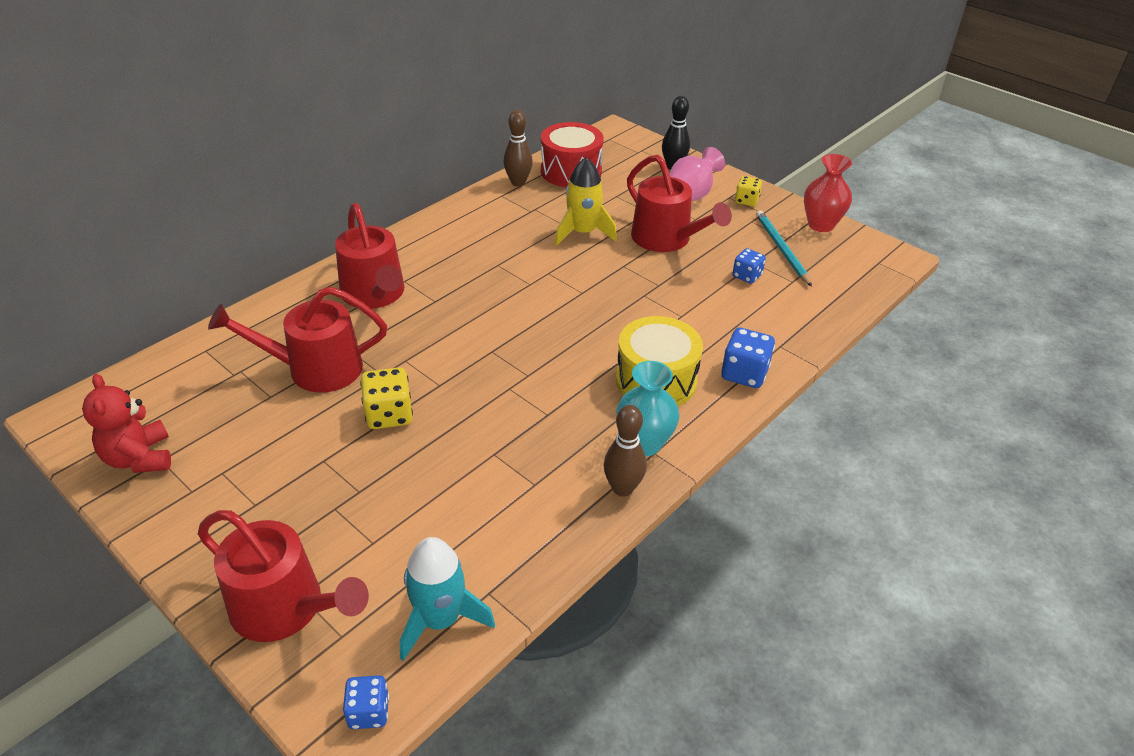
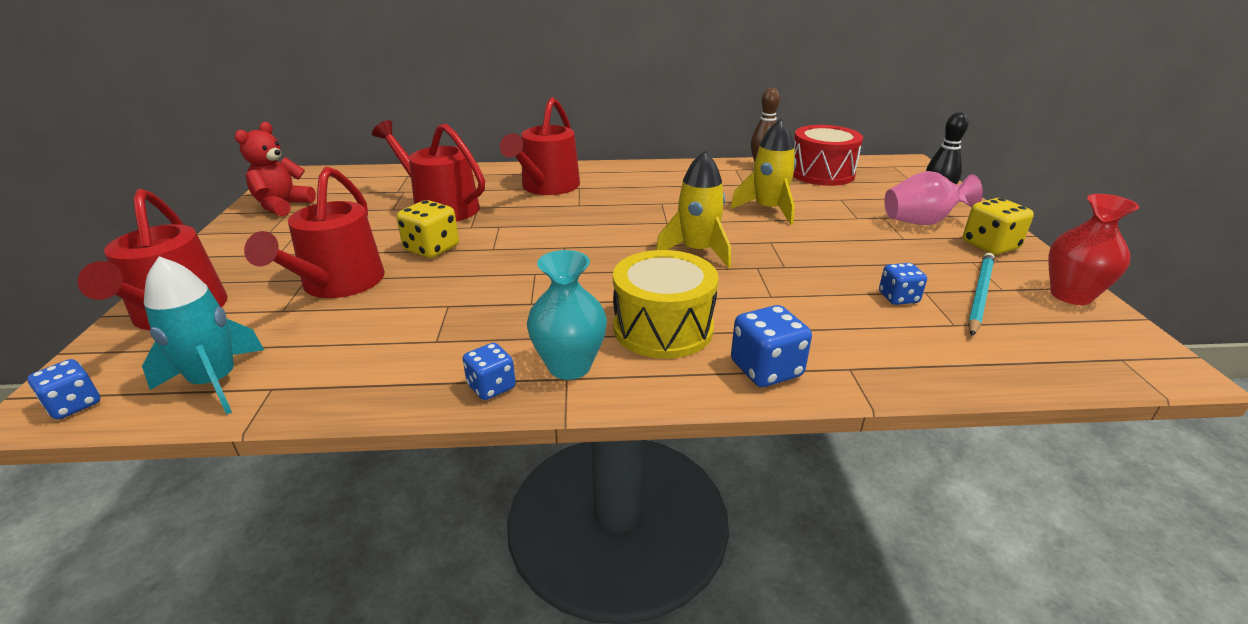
camera: 45 degrees right, 10 degrees down
brown bowling pin [603,405,647,497] -> blue dice [463,343,516,400]
red watering can [627,155,732,252] -> red watering can moved to [244,167,385,298]
yellow dice [735,176,762,206] -> yellow dice [963,198,1034,255], size x1.53
none -> yellow rocket [656,151,731,268]

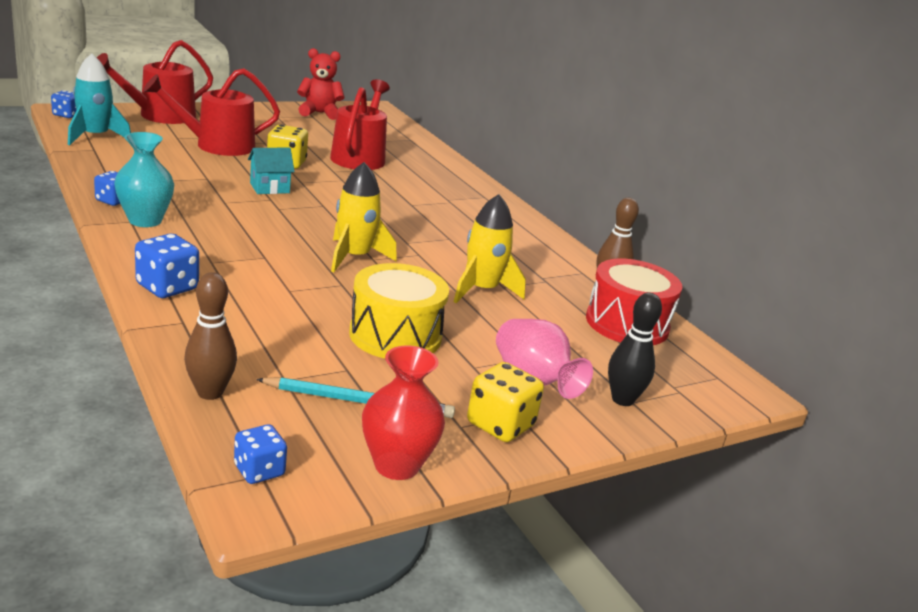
camera: 60 degrees right, 5 degrees down
red watering can [500,97,580,195] -> none
yellow drum [613,250,719,359] -> yellow drum moved to [349,263,449,358]
blue dice [879,263,927,305] -> blue dice moved to [234,424,287,484]
none -> brown bowling pin [184,272,237,400]
none -> turquoise house [248,148,295,194]

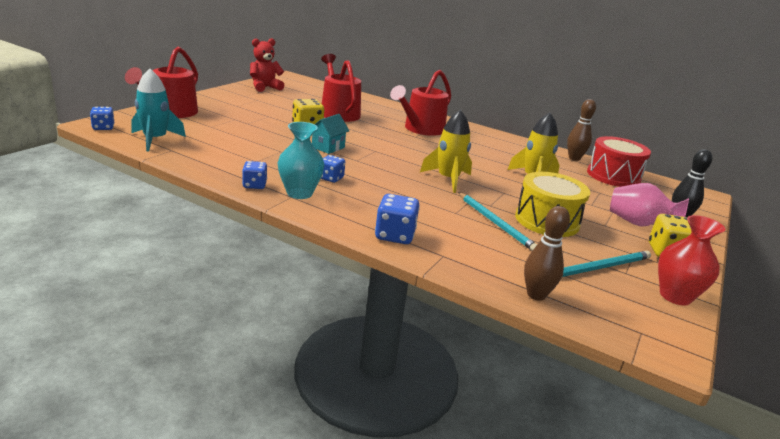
camera: 30 degrees left, 0 degrees up
red watering can [143,68,280,156] -> red watering can moved to [390,70,451,136]
blue dice [234,424,287,484] -> blue dice moved to [321,155,345,183]
none -> turquoise pencil [458,192,537,251]

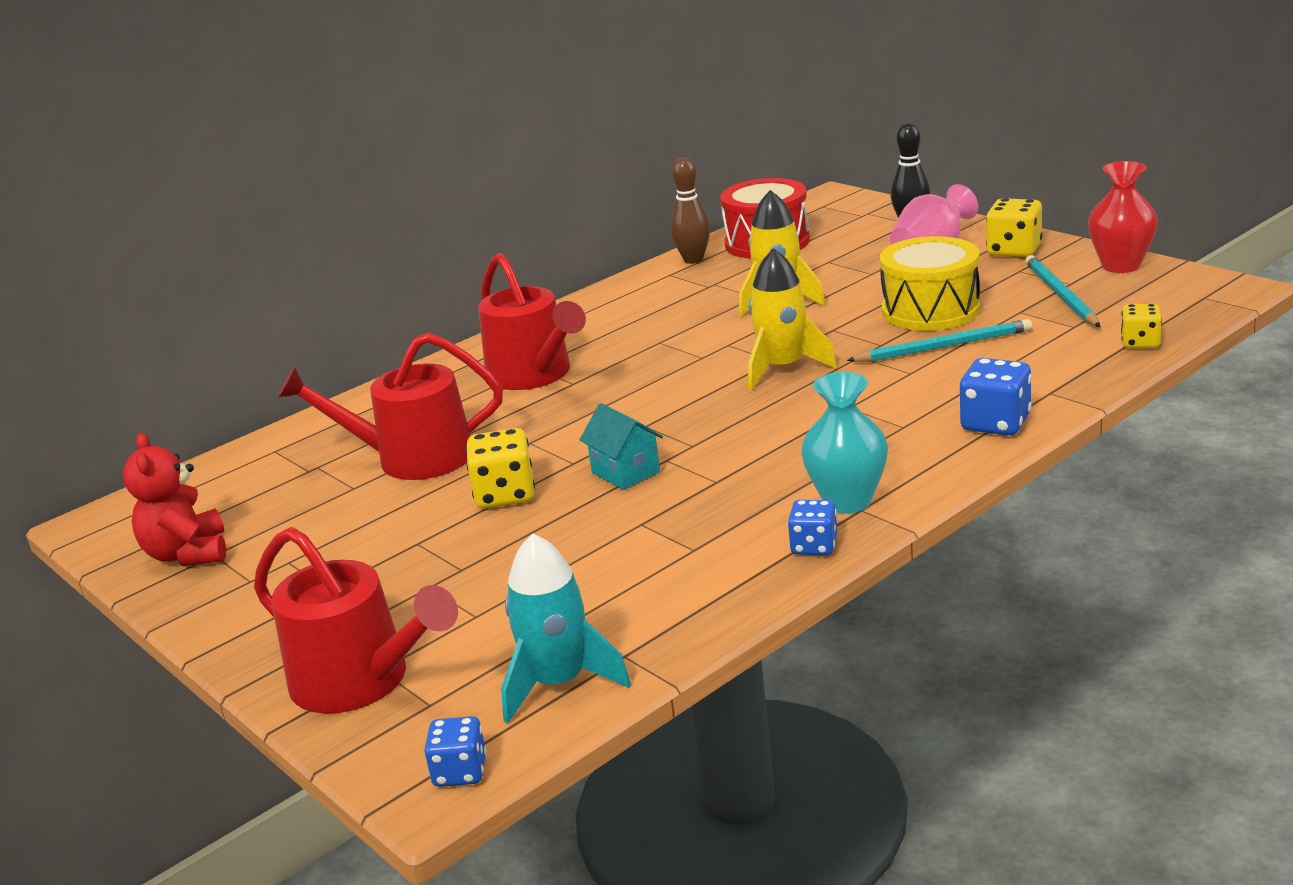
camera: 65 degrees left, 0 degrees up
blue dice [321,155,345,183] -> none
brown bowling pin [524,206,570,301] -> yellow dice [1121,304,1162,348]

